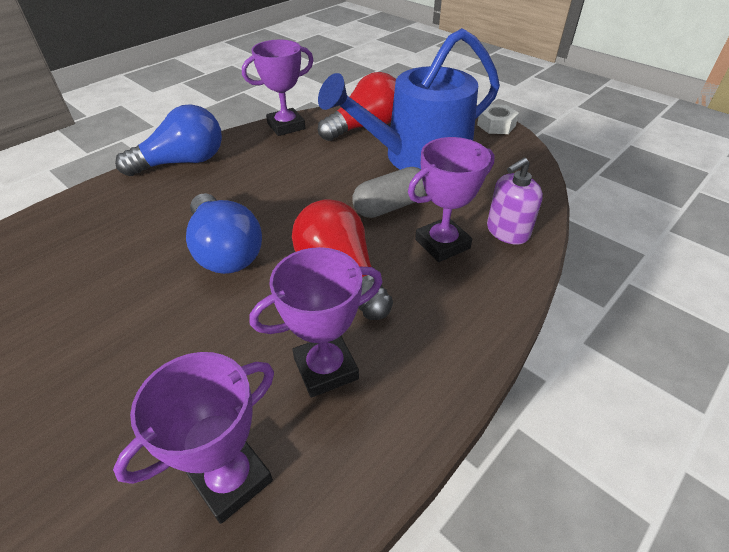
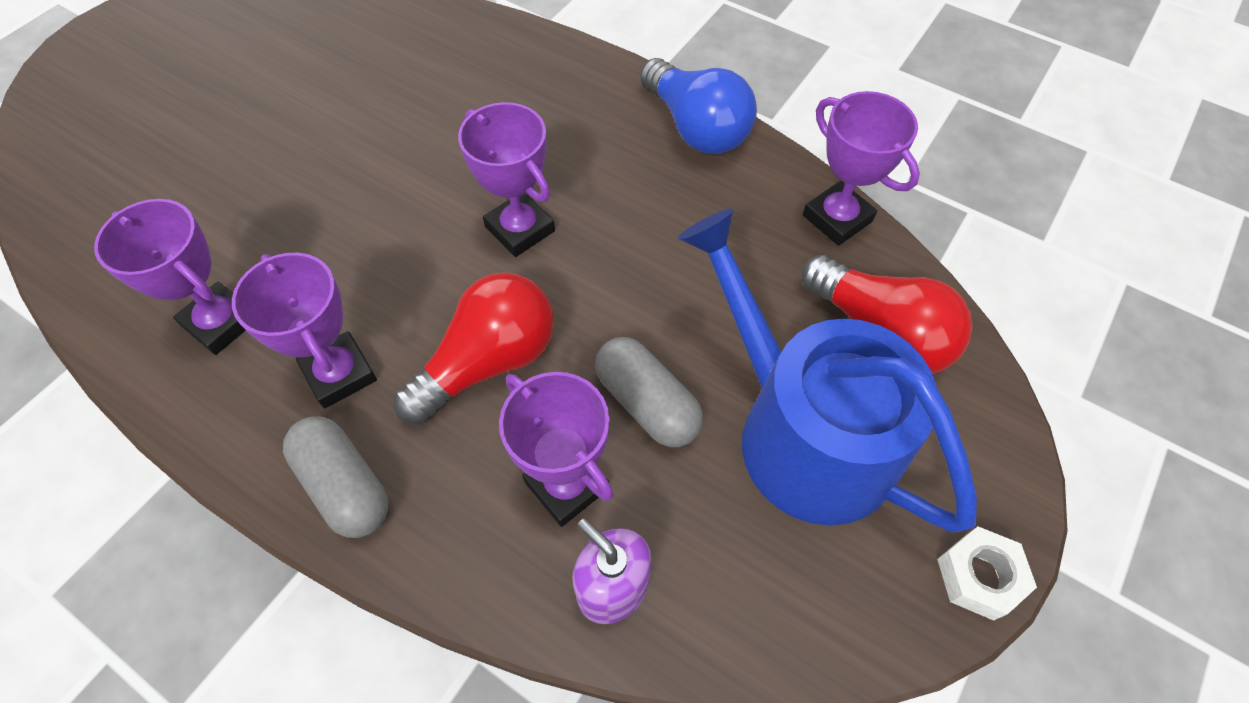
camera: 80 degrees right, 15 degrees up
blue light bulb [186,193,262,274] -> purple trophy [458,102,555,257]
none -> grey capsule [283,416,389,538]

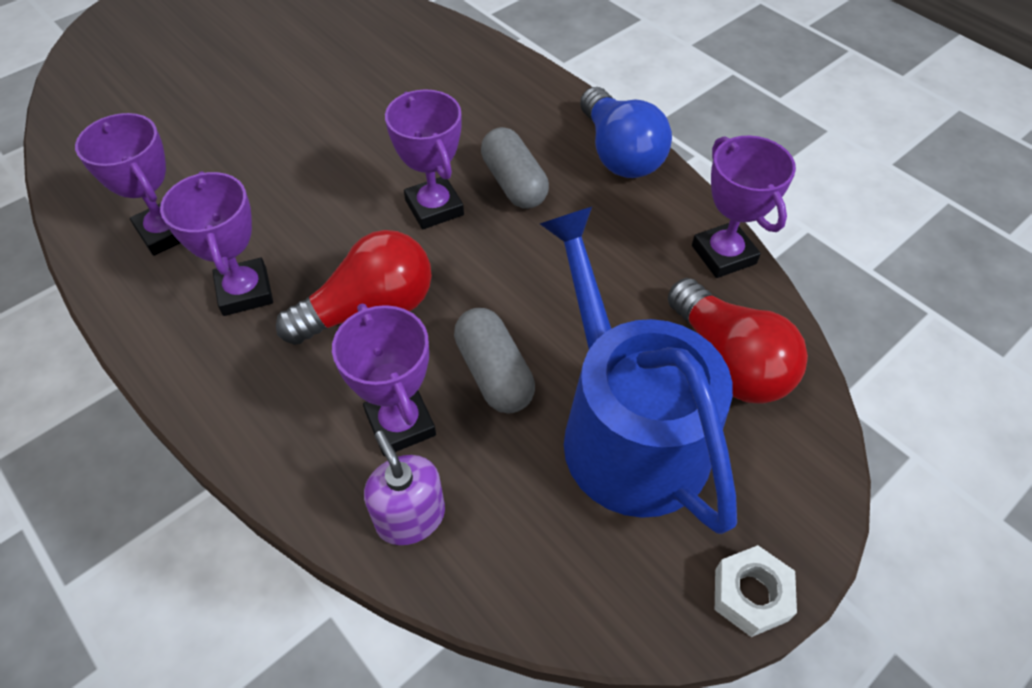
camera: 15 degrees right, 5 degrees down
grey capsule [283,416,389,538] -> grey capsule moved to [481,127,549,209]

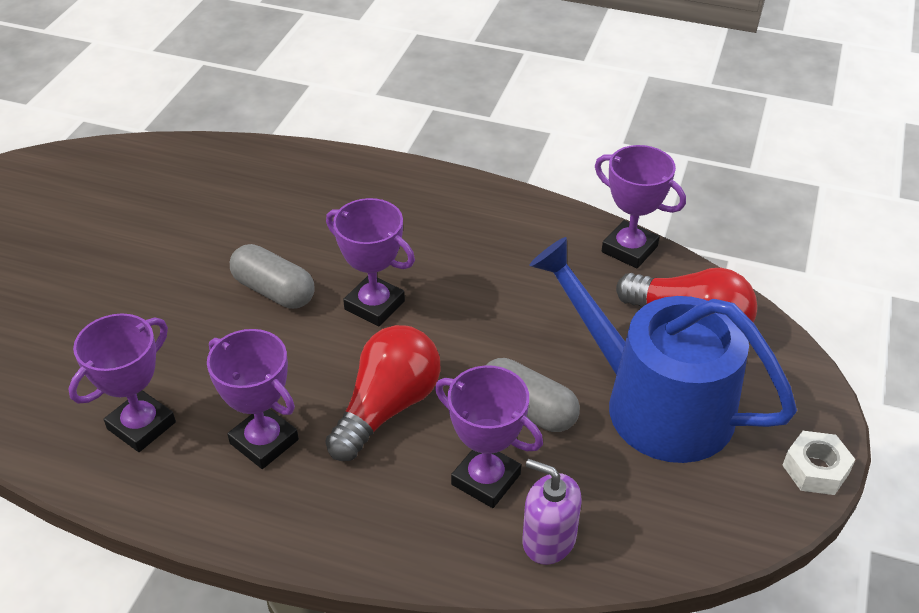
camera: 30 degrees left, 10 degrees down
purple trophy [75,113,180,256] -> purple trophy turned 75 degrees counterclockwise [69,313,176,452]
grey capsule [481,127,549,209] -> grey capsule moved to [230,244,315,309]
blue light bulb [580,87,672,178] -> none

